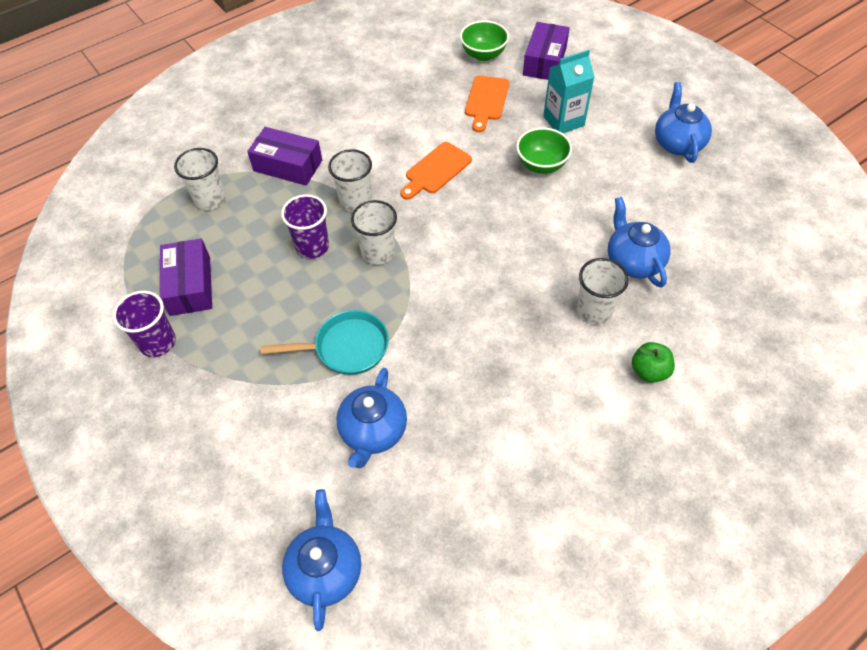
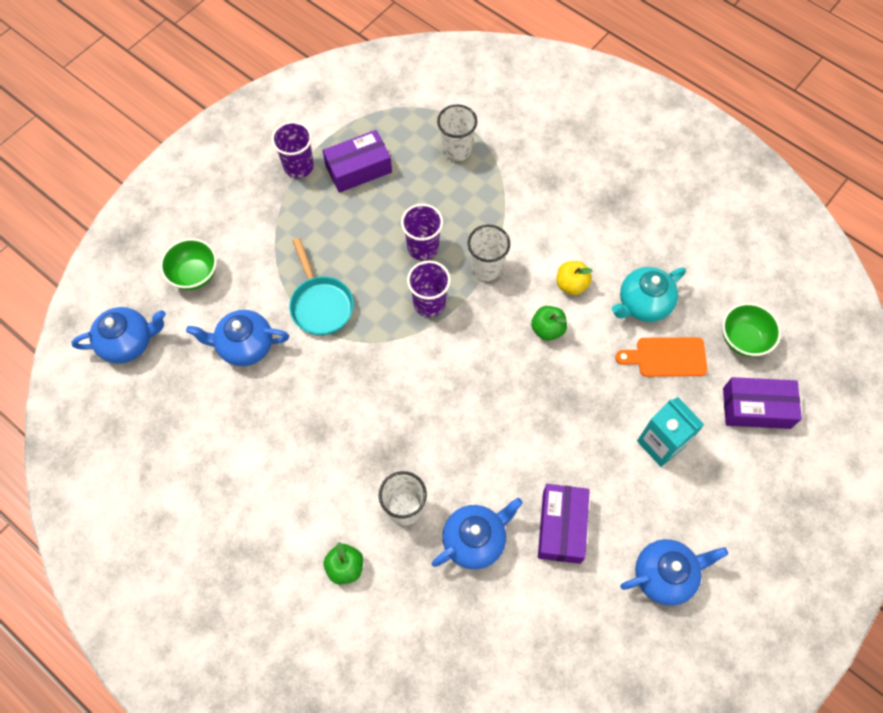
camera: 75 degrees right, 10 degrees up
purple box [247,127,322,186] -> purple box moved to [538,484,590,564]
white cup [351,200,397,265] -> purple cup [407,261,451,317]
orange cutting board [400,142,472,200] -> green apple [531,306,567,341]
green bowl [516,127,572,174] -> green bowl moved to [160,238,217,290]
none -> yellow apple [557,261,593,295]
none -> turquoise teapot [612,267,686,322]

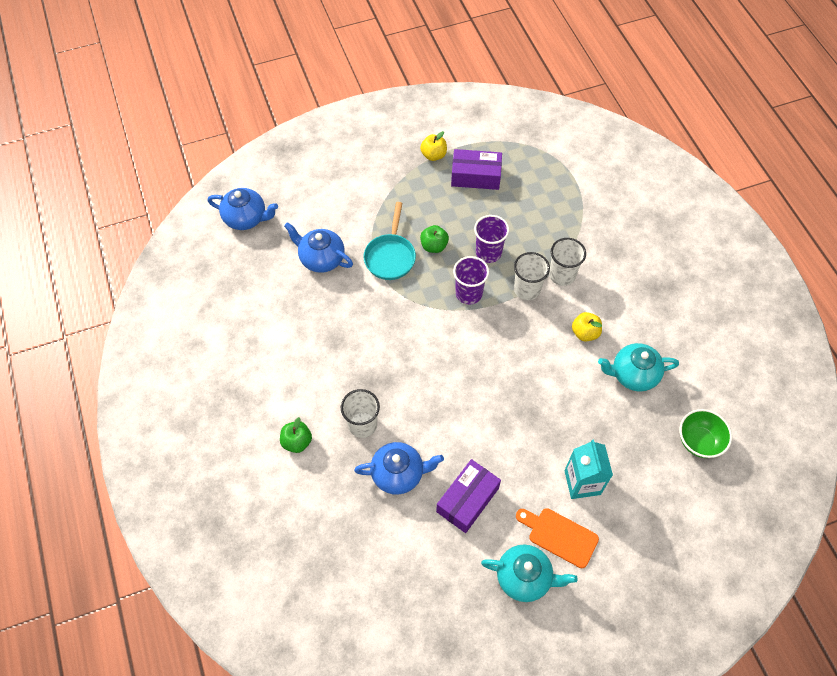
camera: 30 degrees right, 5 degrees down
green bowl [160,238,217,290] -> none
purple cup [271,121,314,178] -> yellow apple [420,131,447,161]
white cup [437,104,477,162] -> white cup moved to [549,238,586,286]
green apple [531,306,567,341] -> green apple moved to [420,225,449,253]
orange cutting board [615,337,708,377] -> orange cutting board moved to [516,508,599,568]
blue teapot [620,539,728,606] -> turquoise teapot [481,545,578,602]
purple box [723,377,802,429] -> none

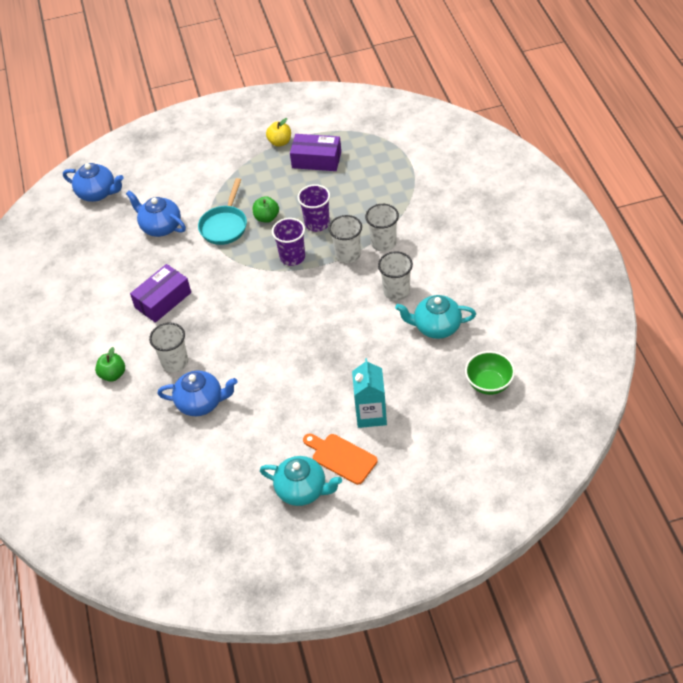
camera: 10 degrees right, 10 degrees down
purple box [436,459,501,533] -> purple box moved to [130,264,191,323]
yellow apple [572,312,602,342] -> white cup [378,251,413,301]

